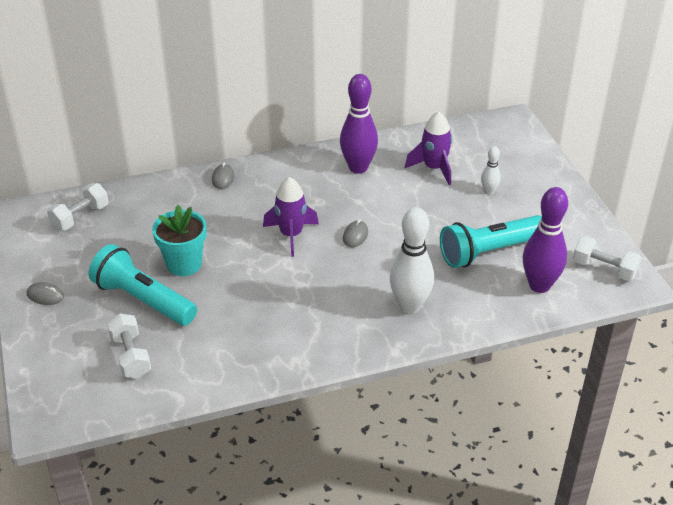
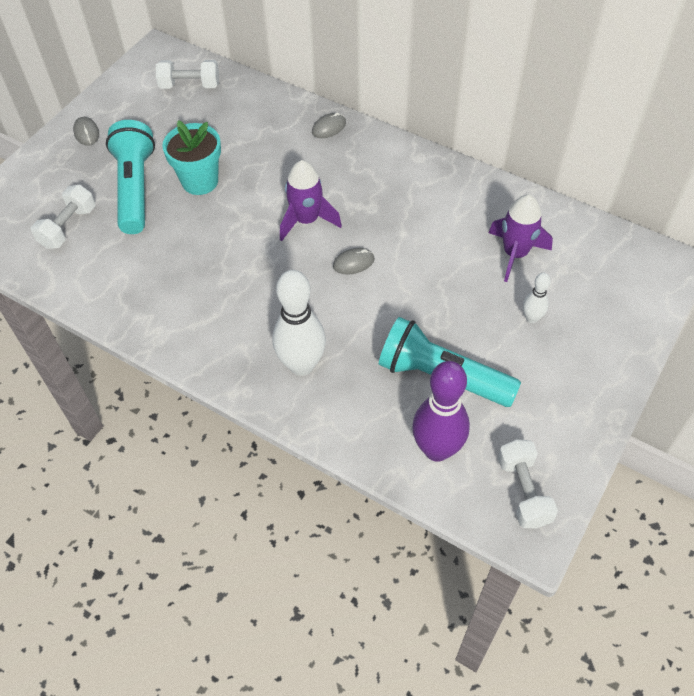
camera: 50 degrees right, 15 degrees up
purple bowling pin [340,74,378,174] -> none

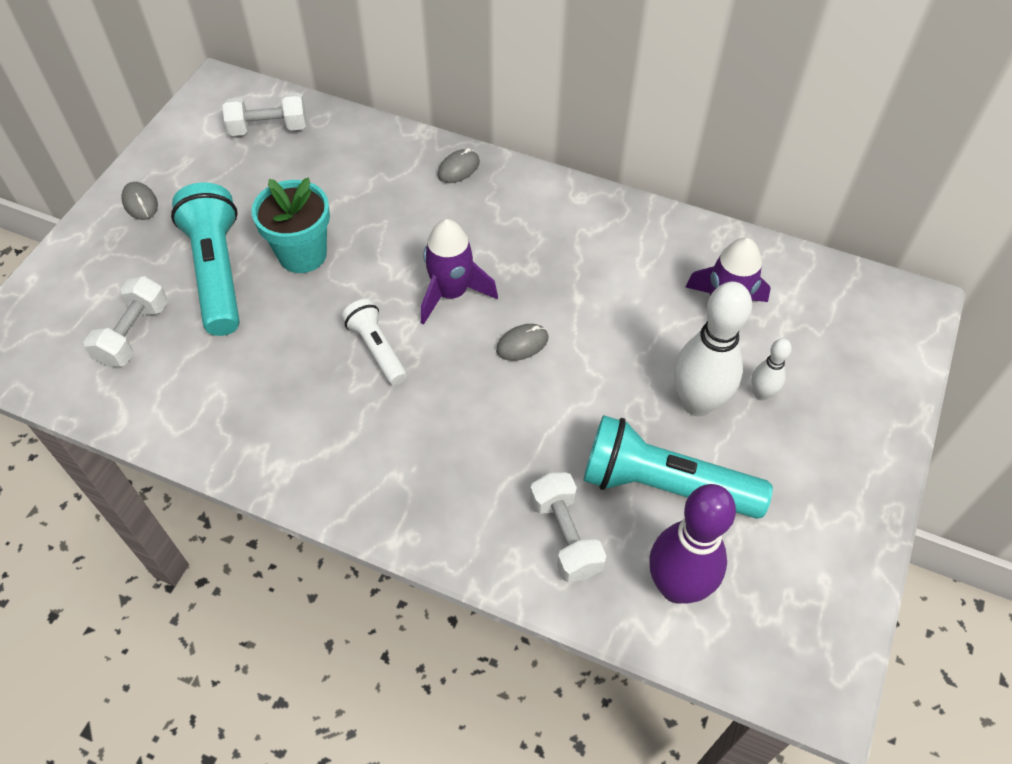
camera: 10 degrees left, 0 degrees up
white bowling pin [273,270,326,376] -> white bowling pin moved to [674,282,752,416]
white dumbbell [498,439,558,528] -> white dumbbell moved to [530,472,606,582]
none -> white flashlight [342,299,407,385]

